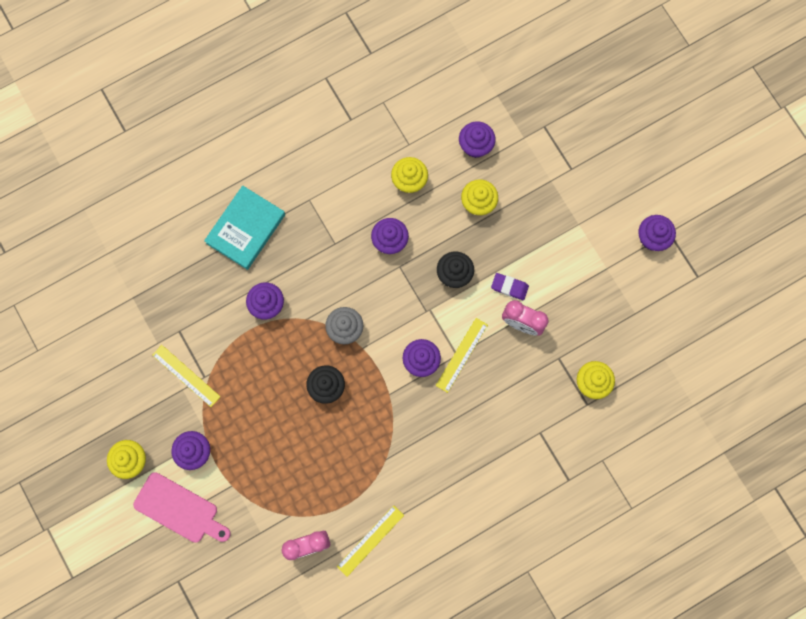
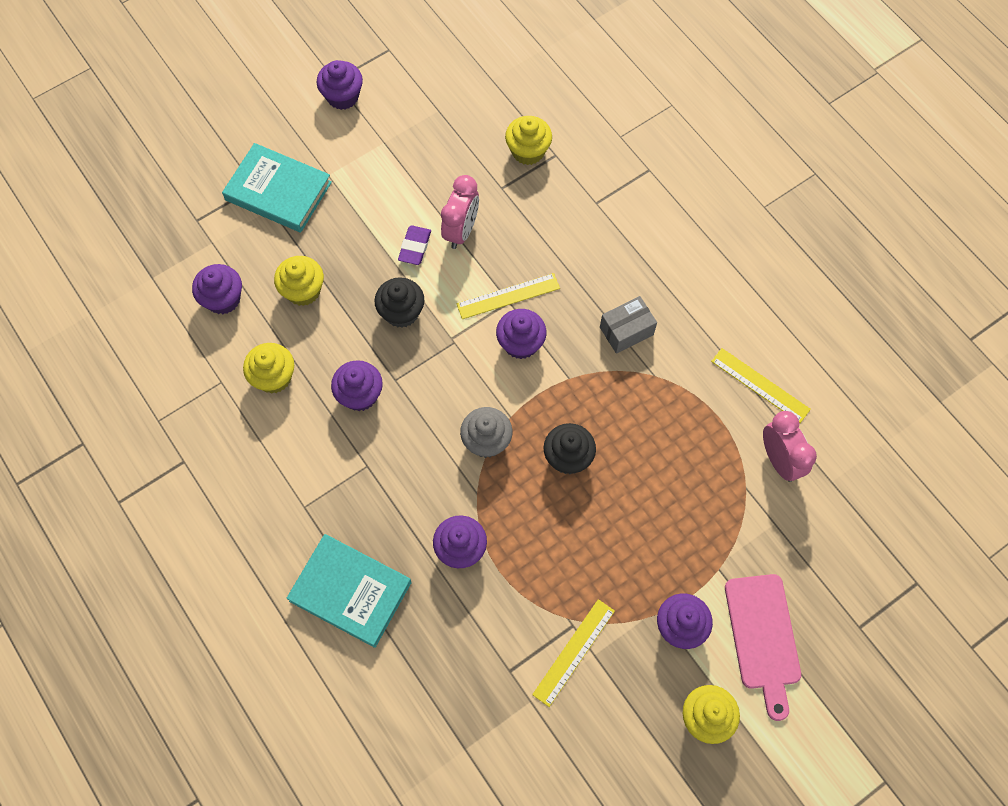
camera: 95 degrees left, 10 degrees down
pink cutting board [133,472,231,543] -> pink cutting board turned 150 degrees clockwise [725,574,801,721]
yellow ruler [436,318,488,393] -> yellow ruler turned 45 degrees counterclockwise [456,273,560,319]
none -> turquoise book [222,143,332,232]
none -> grey box [600,296,657,354]

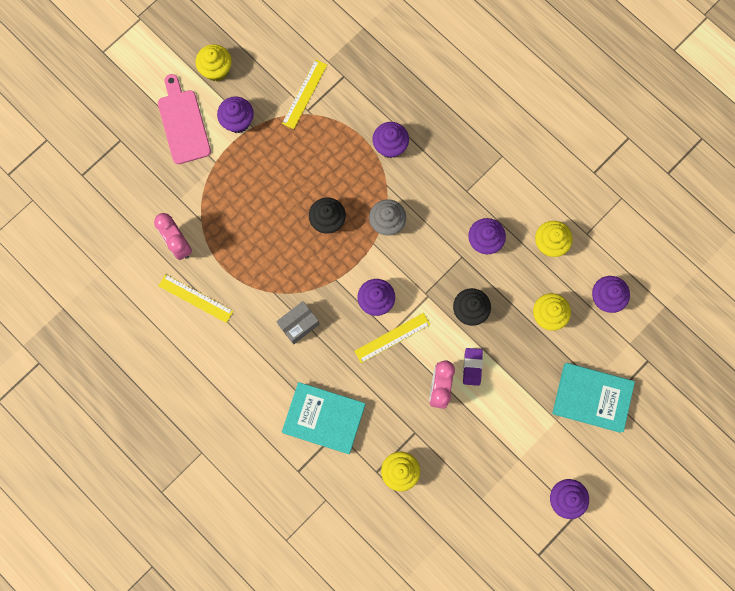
camera: 170 degrees right, 10 degrees up
turquoise book [286,534,412,648] -> turquoise book moved to [282,382,365,454]

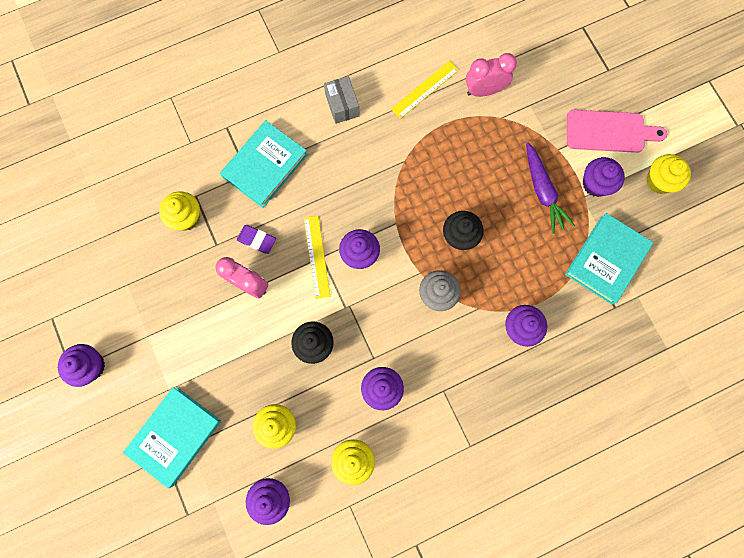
camera: 110 degrees right, 0 degrees up
grey box [276,301,320,344] -> grey box moved to [324,76,360,124]
yellow ruler [282,59,327,129] -> turquoise book [565,213,653,304]
purple eraser [463,348,483,386] -> purple eraser moved to [237,225,276,254]
none -> purple carrot [526,142,575,234]

